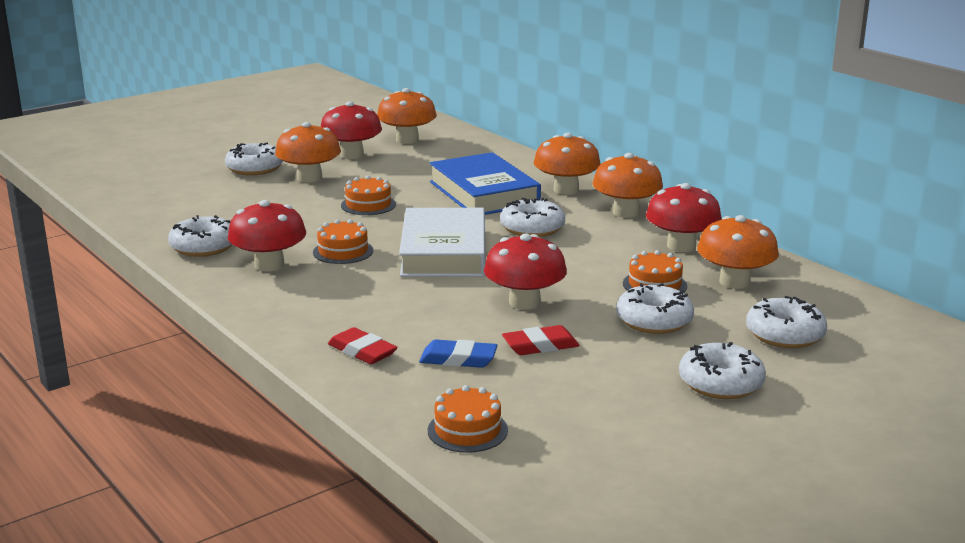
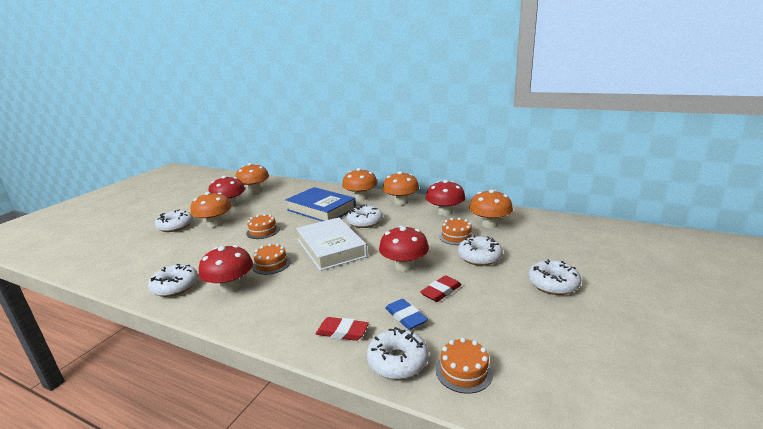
camera: 25 degrees left, 0 degrees up
blue eraser [419,340,498,368] -> blue eraser turned 75 degrees clockwise [385,299,428,330]
white donut [746,296,827,348] -> white donut moved to [367,327,429,379]

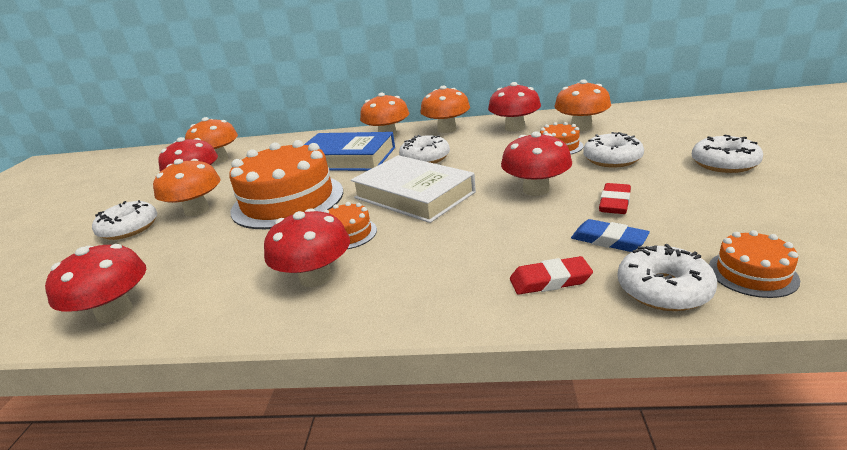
camera: 20 degrees left, 5 degrees up
white donut [148,264,198,297] -> none
orange cake [246,214,280,239] -> orange cake [229,140,343,229], size x2.24
none -> red mushroom [45,244,146,323]

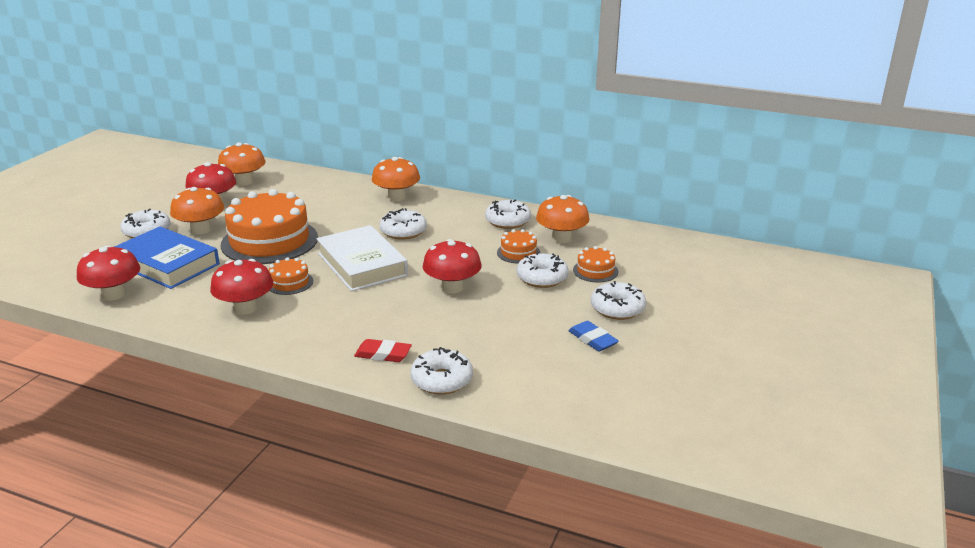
camera: 15 degrees right, 0 degrees up
blue book [304,132,395,171] -> blue book moved to [114,226,220,289]
orange mushroom [420,85,470,133] -> none
red mushroom [488,82,541,132] -> white donut [485,200,531,229]
blue eraser [571,219,650,252] -> blue eraser moved to [568,321,619,352]
red eraser [599,183,631,214] -> none
orange cake [709,230,800,298] -> orange cake moved to [573,246,619,283]

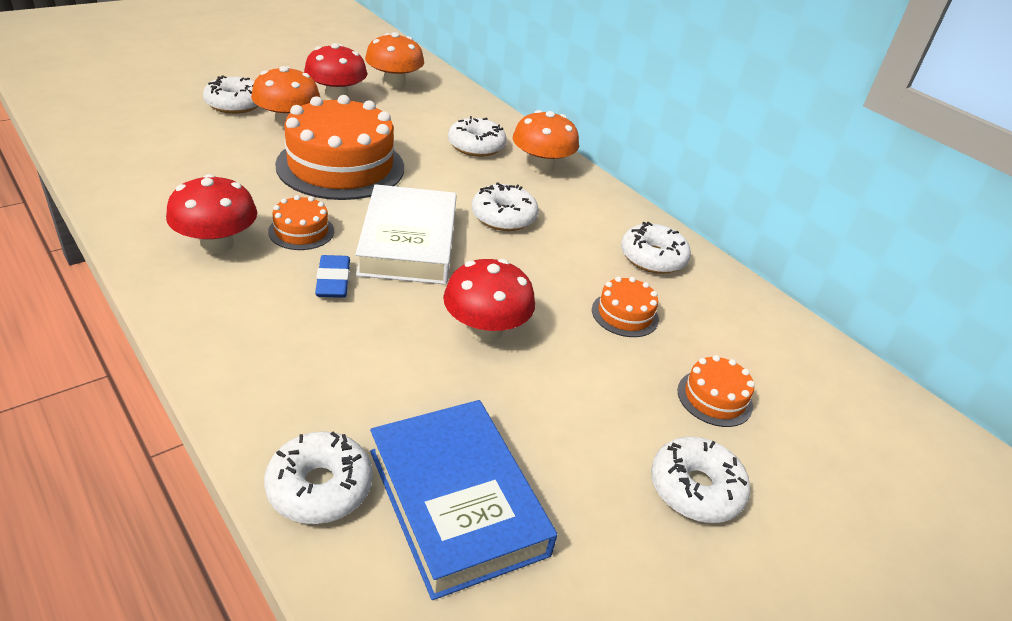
camera: 25 degrees right, 10 degrees up
red mushroom [77,245,140,300] -> none
blue book [114,226,220,289] -> blue book moved to [370,400,557,600]
red eraser [354,339,412,362] -> none
white donut [517,252,569,288] -> white donut moved to [448,116,507,157]
orange mushroom [536,195,589,243] -> none
blue eraser [568,321,619,352] -> blue eraser moved to [315,255,350,298]

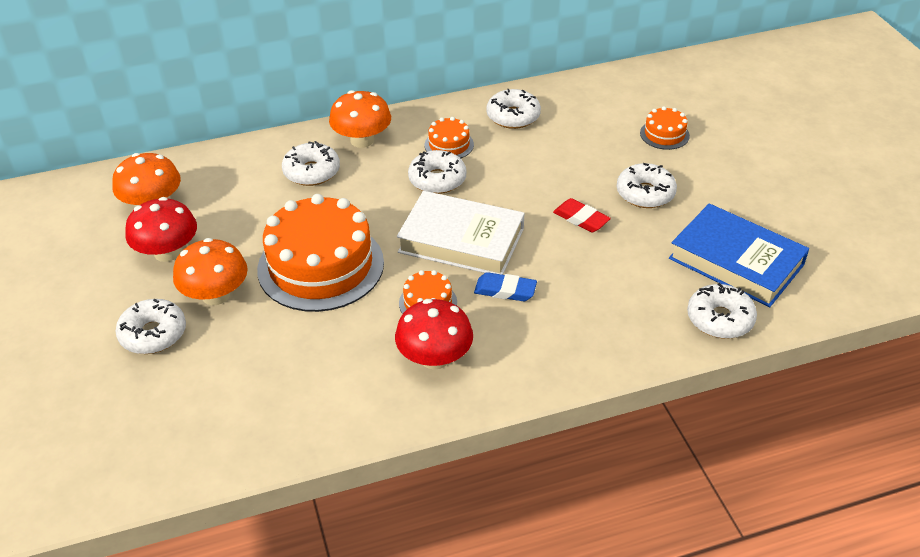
camera: 65 degrees left, 5 degrees up
blue book [370,400,557,600] -> blue book turned 45 degrees clockwise [669,203,809,307]
red mushroom [443,259,535,342] -> red eraser [553,198,611,233]
orange cake [592,276,659,337] -> orange cake moved to [425,117,474,158]
white donut [651,437,750,523] -> white donut moved to [617,163,677,208]

